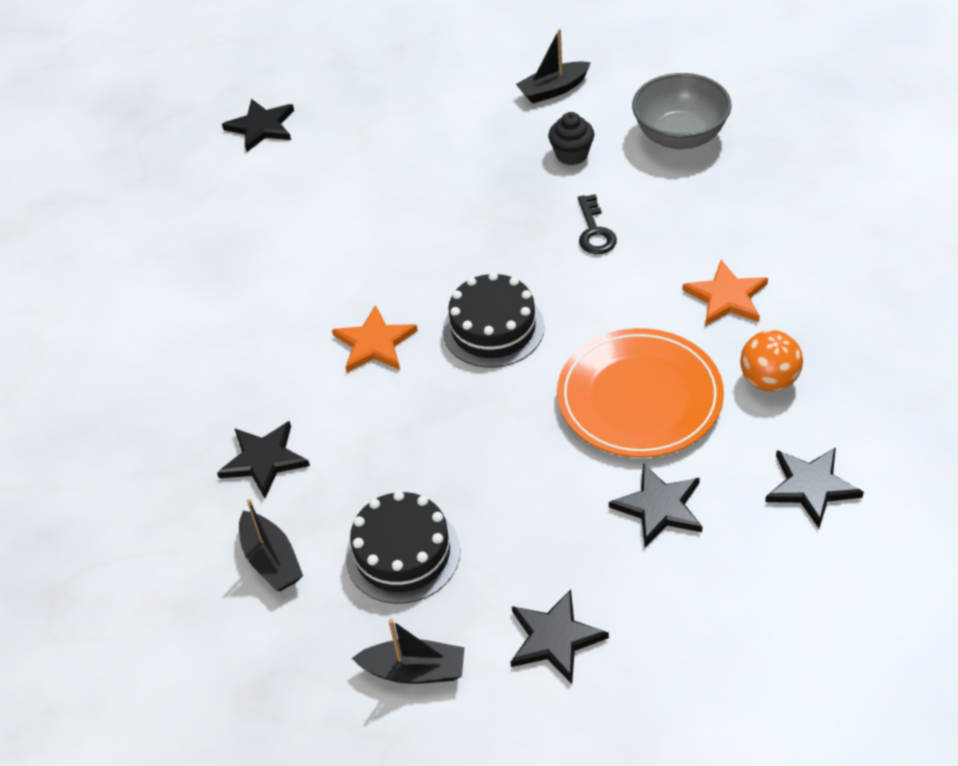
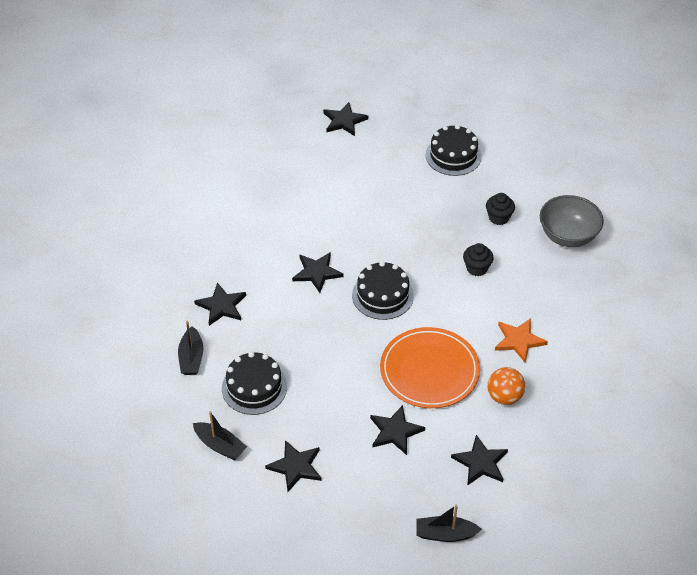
camera: 25 degrees right, 0 degrees up
orange star [332,305,418,372] -> black star [292,252,344,293]
black boat [516,29,591,104] -> black boat moved to [416,505,482,542]
black key [578,194,617,254] -> black cupcake [463,243,494,276]
none -> black cake [425,125,482,176]

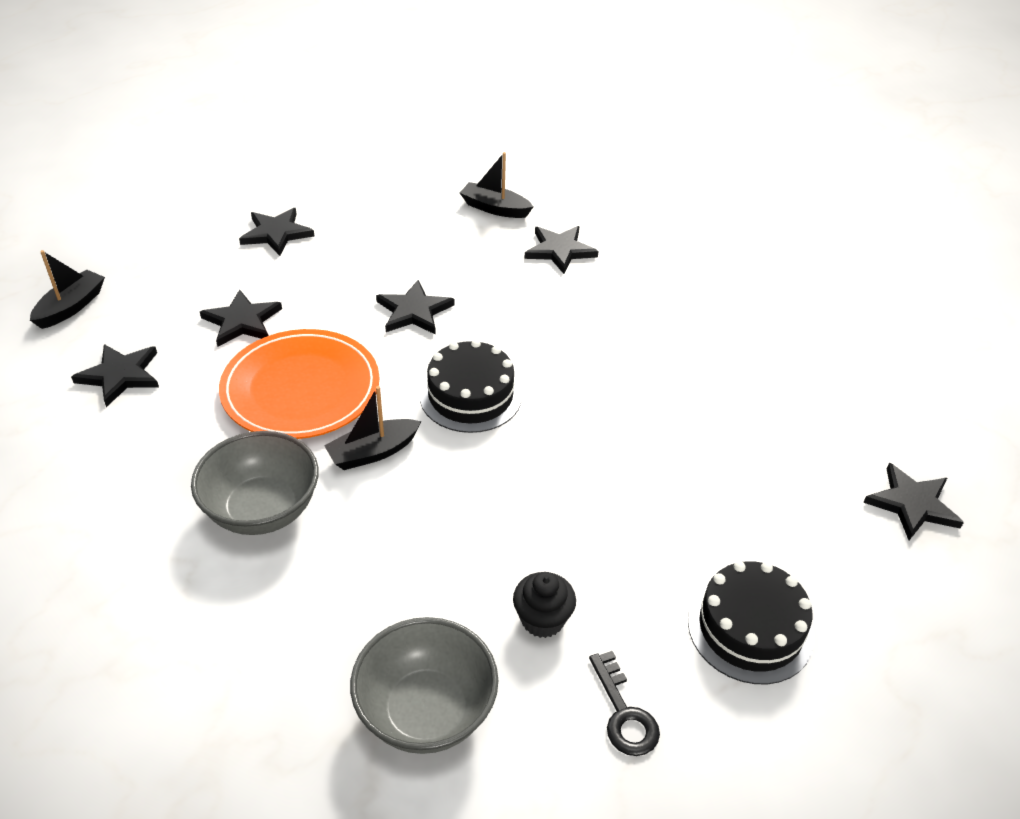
camera: 115 degrees right, 5 degrees down
black boat [193,411,247,460] -> black boat moved to [324,386,421,470]
black cake [222,352,287,415] -> none
black star [292,252,344,293] -> black star moved to [376,280,455,335]
black cupcake [463,243,494,276] -> none
orange ball [488,367,525,405] -> none
orange star [495,318,548,363] -> grey bowl [191,431,319,535]
none -> black key [589,651,660,756]

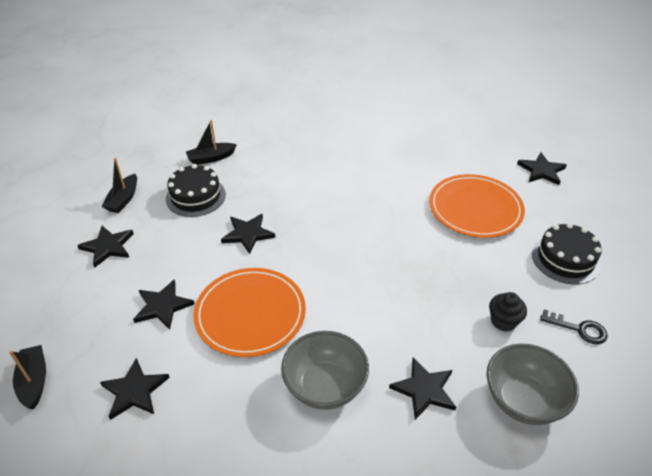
camera: 45 degrees left, 0 degrees up
black boat [324,386,421,470] -> black boat moved to [101,158,137,213]
black cake [420,339,522,433] -> black cake moved to [166,164,226,217]
black star [524,226,598,274] -> black star moved to [389,358,456,420]
none -> orange plate [429,174,525,238]

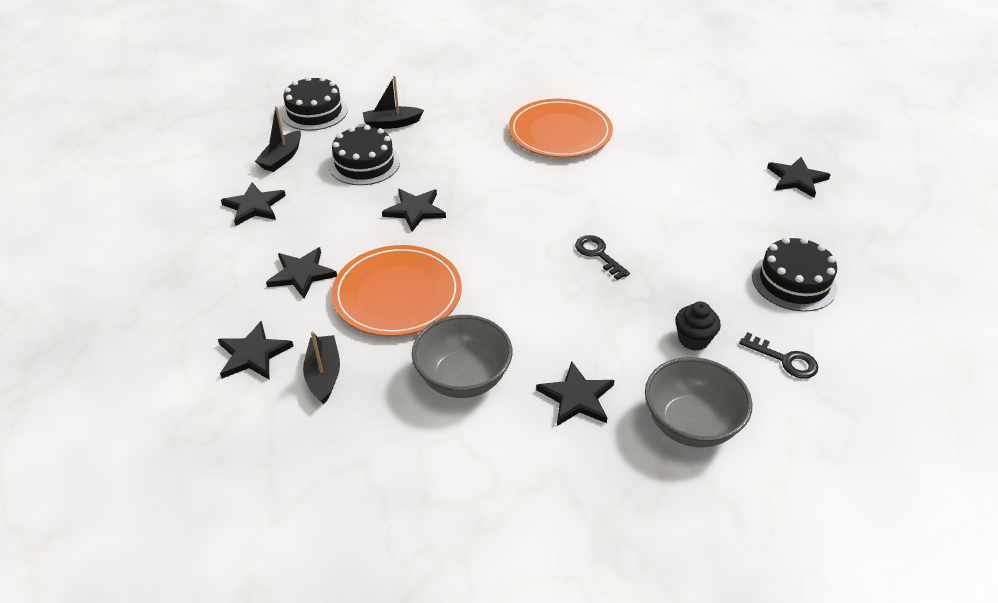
camera: 10 degrees right, 0 degrees up
black boat [9,345,46,409] -> black boat moved to [303,331,340,404]
orange plate [429,174,525,238] -> orange plate moved to [509,99,613,158]
none -> black cake [282,76,348,130]
none -> black key [575,235,630,280]

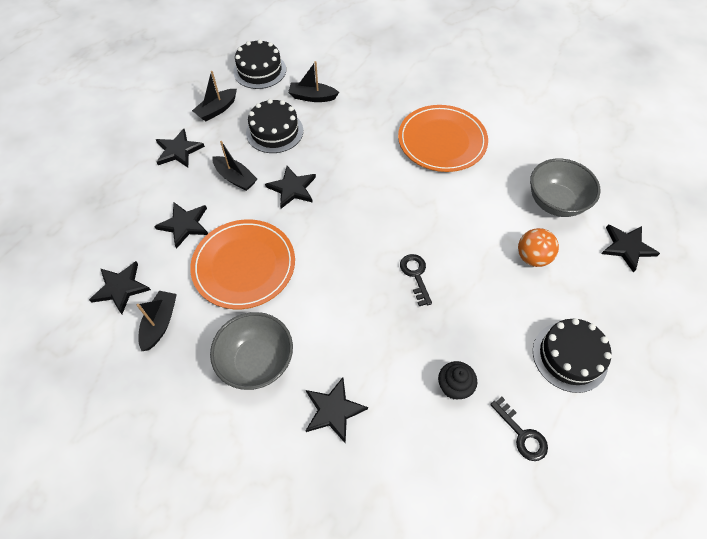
camera: 20 degrees right, 15 degrees up
grey bowl [645,357,752,448] -> grey bowl moved to [530,159,601,217]
none -> black boat [213,141,257,191]
none -> orange ball [518,228,559,267]

